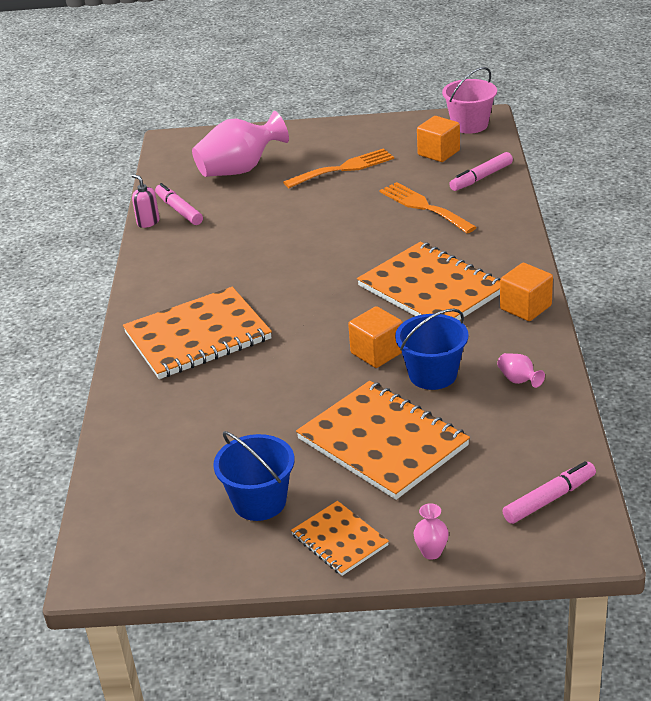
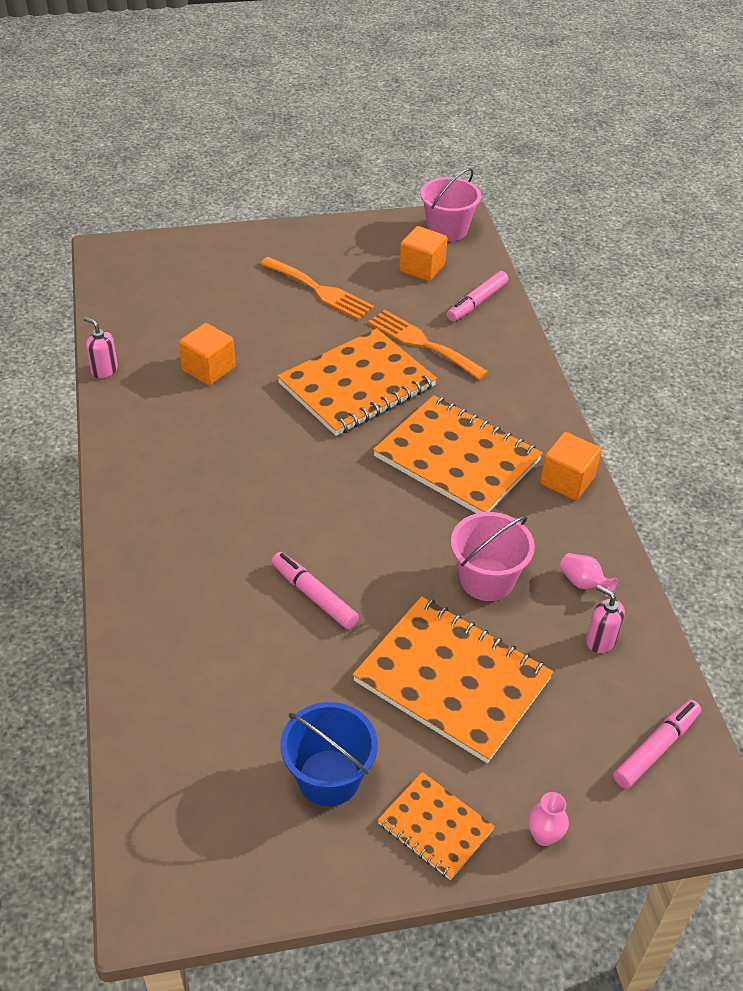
camera: 15 degrees left, 10 degrees up
orange notebook [123,287,272,379] -> orange notebook moved to [277,328,437,436]
pink marker [155,183,203,225] -> pink marker moved to [271,552,359,629]
pink vase [192,111,289,177] -> none
orange fork [283,148,394,188] -> orange fork turned 75 degrees clockwise [260,257,374,320]
orange cube [348,306,403,368] -> orange cube moved to [179,323,235,385]
blue bucket [395,309,469,390] -> pink bucket [451,512,535,601]
none -> pink soap dispenser [586,585,625,653]

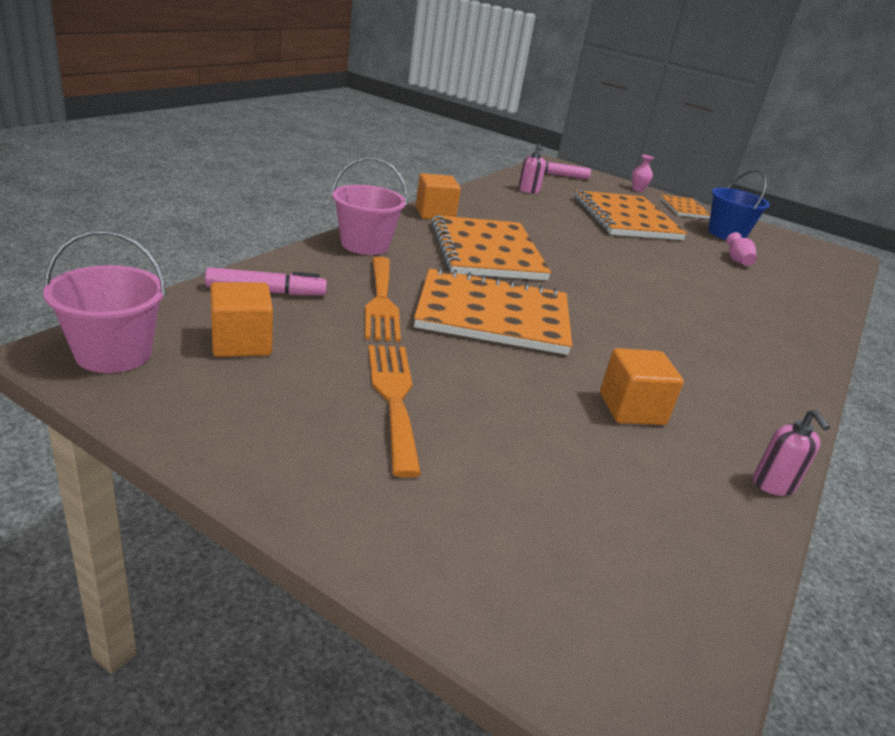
camera: 140 degrees left, 15 degrees down
pink marker [271,552,359,629] -> none
pink bucket [451,512,535,601] -> pink bucket moved to [332,157,407,255]
pink vase [560,553,618,596] -> pink vase moved to [726,232,757,266]

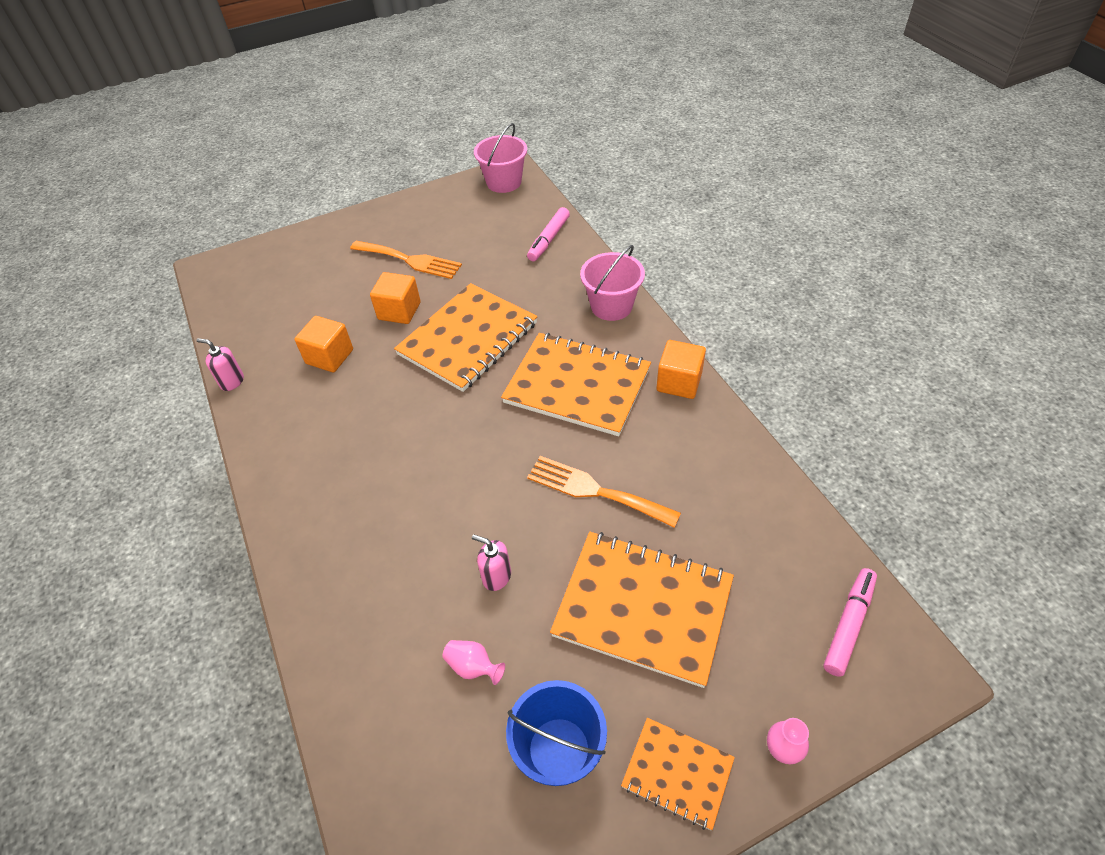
camera: 130 degrees right, 20 degrees up
orange cube [210,282,273,357] -> orange cube moved to [370,272,421,324]
orange fork [365,256,401,342] -> orange fork moved to [527,456,681,528]
pink soap dispenser [518,144,546,194] -> pink soap dispenser moved to [472,534,511,591]

